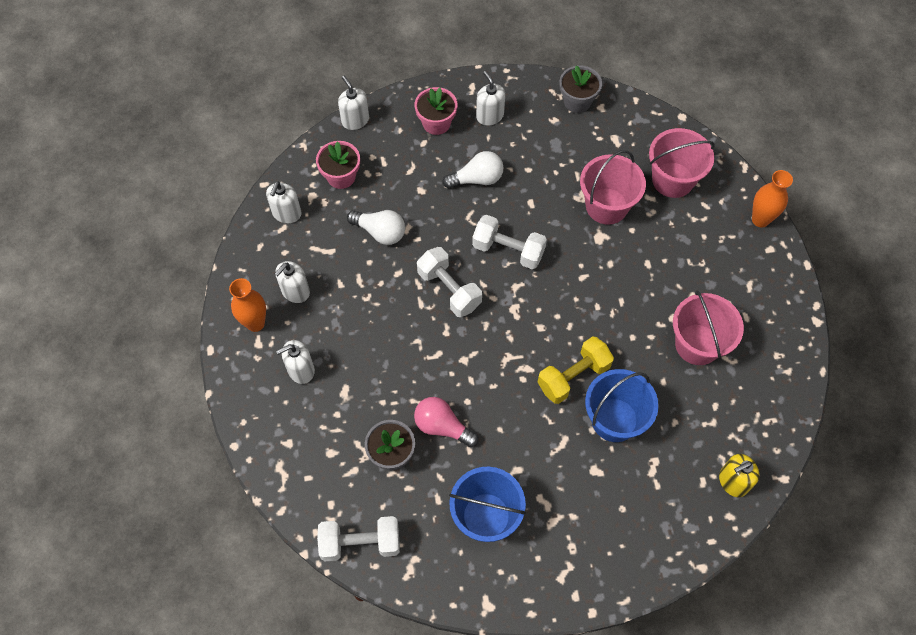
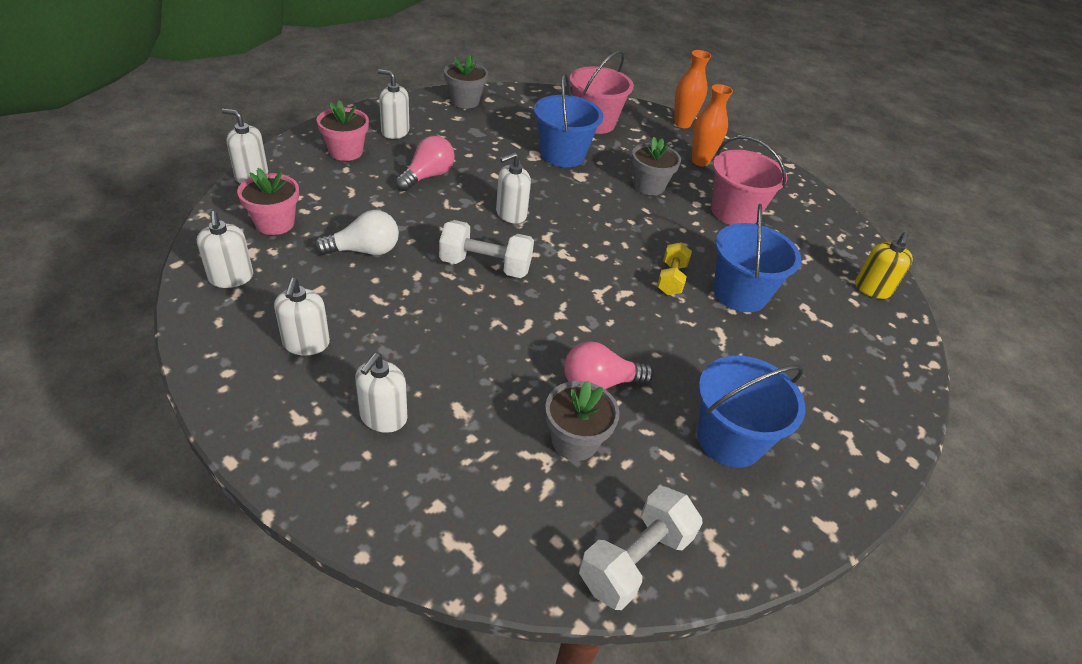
camera: 45 degrees left, 20 degrees down
orange vase [229,278,266,332] -> orange vase moved to [692,84,733,166]
white light bulb [442,151,504,189] -> pink light bulb [395,136,455,191]
white dumbbell [472,215,547,269] -> white soap dispenser [496,152,531,224]
yellow dumbbell [538,336,614,404] -> yellow dumbbell [657,242,692,295], size x0.66
pink bucket [580,150,646,225] -> blue bucket [534,73,603,167]
none -> grey flower pot [632,137,681,195]

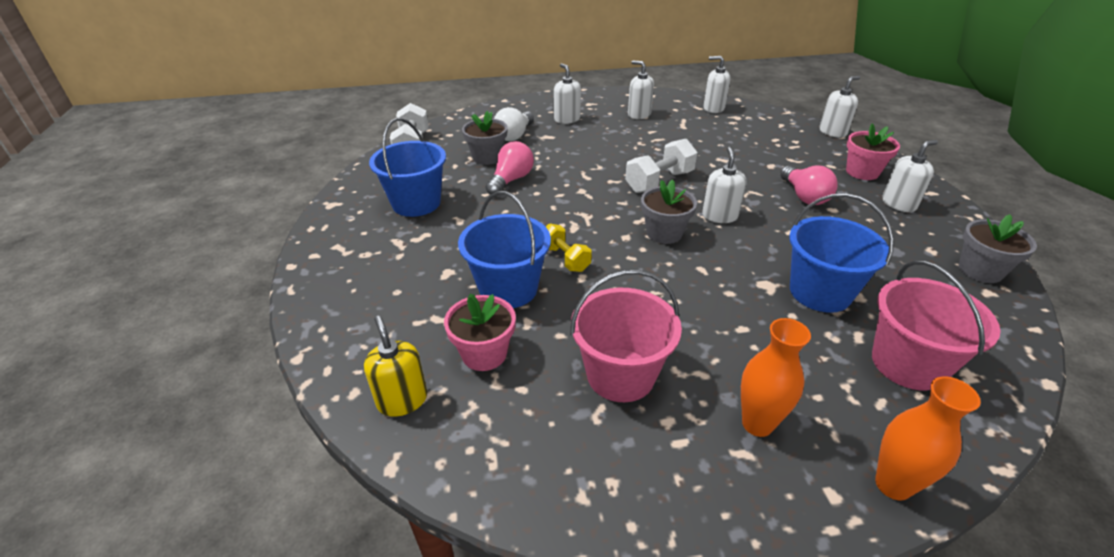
camera: 135 degrees right, 5 degrees down
pink flower pot [237,168,299,235] -> pink flower pot moved to [444,294,516,371]
white light bulb [314,210,399,255] -> white light bulb moved to [494,107,534,141]
grey flower pot [632,137,681,195] -> grey flower pot moved to [641,179,697,244]

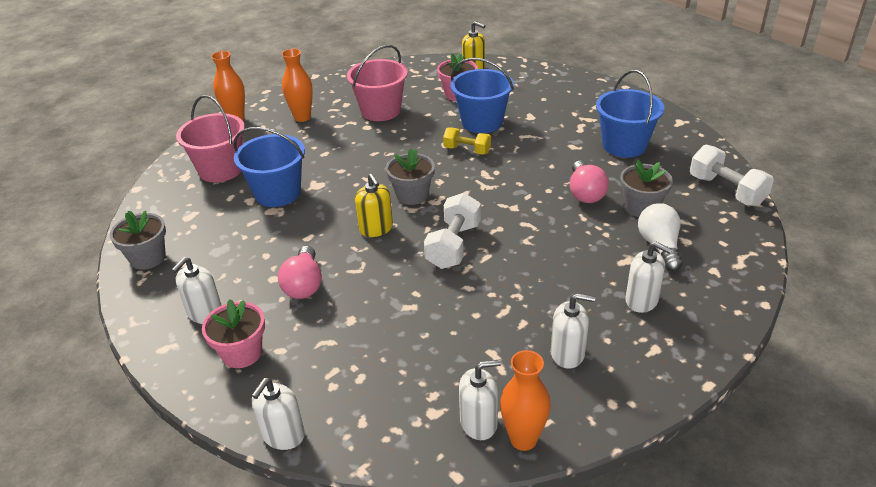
camera: 150 degrees right, 0 degrees up
white soap dispenser [702,147,746,223] -> yellow soap dispenser [355,174,393,237]
pink light bulb [780,166,838,205] -> pink light bulb turned 135 degrees counterclockwise [278,246,322,299]
none -> orange vase [500,350,551,451]

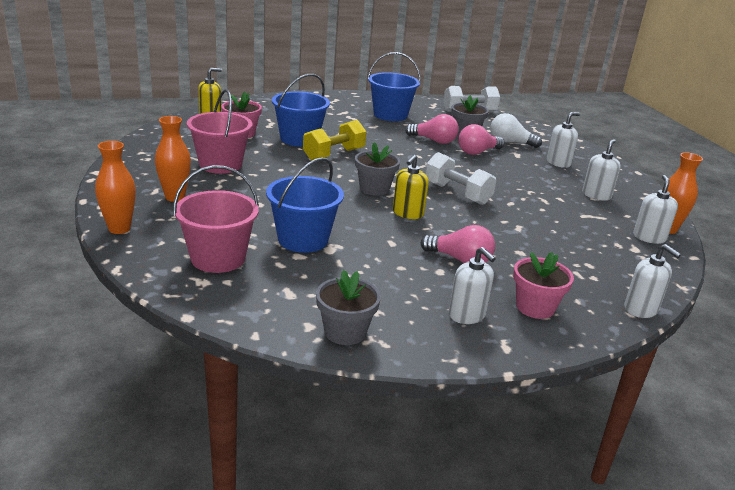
camera: 70 degrees left, 10 degrees down
yellow soap dispenser [355,174,393,237] -> yellow soap dispenser turned 120 degrees clockwise [393,155,429,219]
yellow dumbbell [443,127,491,155] -> yellow dumbbell [303,120,367,161], size x1.52
none -> pink light bulb [458,124,505,155]

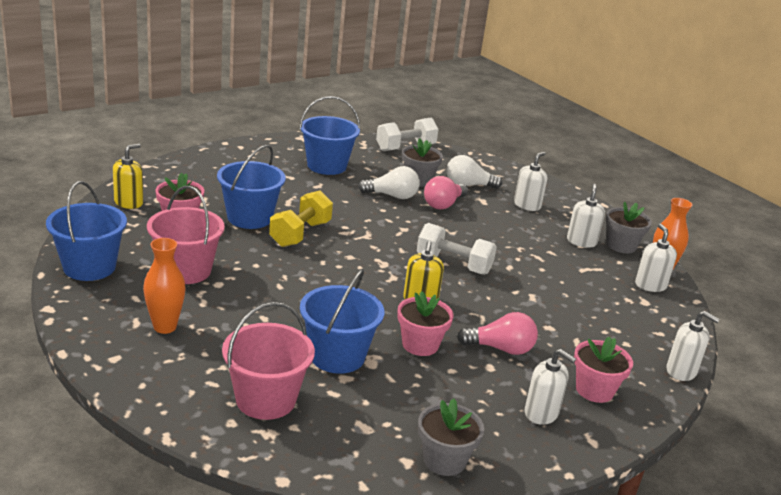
camera: 20 degrees left, 0 degrees up
orange vase [95,141,136,234] -> none
grey flower pot [355,142,400,196] -> grey flower pot moved to [606,201,652,253]
pink light bulb [405,114,459,144] -> white light bulb [358,166,420,199]
none -> blue bucket [46,181,127,281]
none -> pink flower pot [397,291,453,356]

